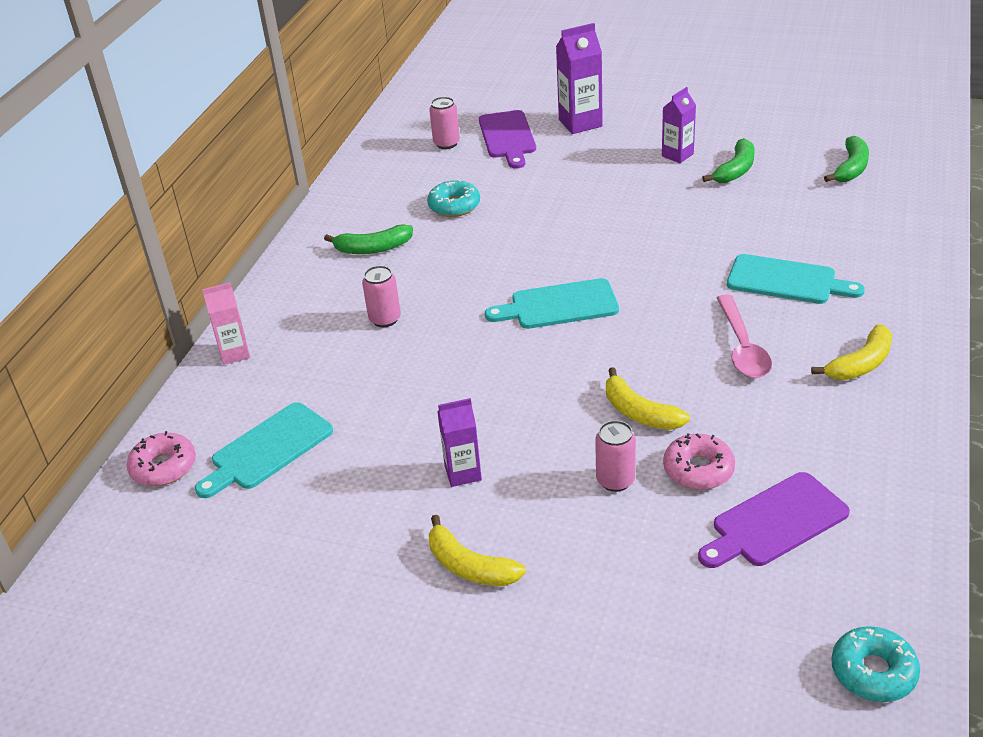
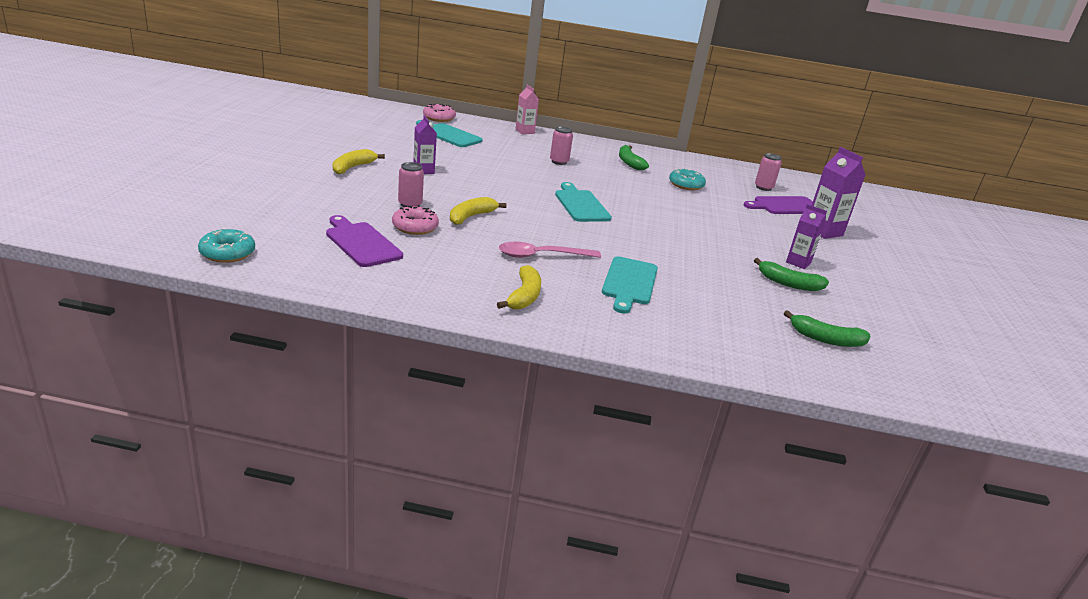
camera: 75 degrees right, 10 degrees down
yellow banana [811,325,892,380] -> yellow banana turned 120 degrees counterclockwise [497,265,541,309]

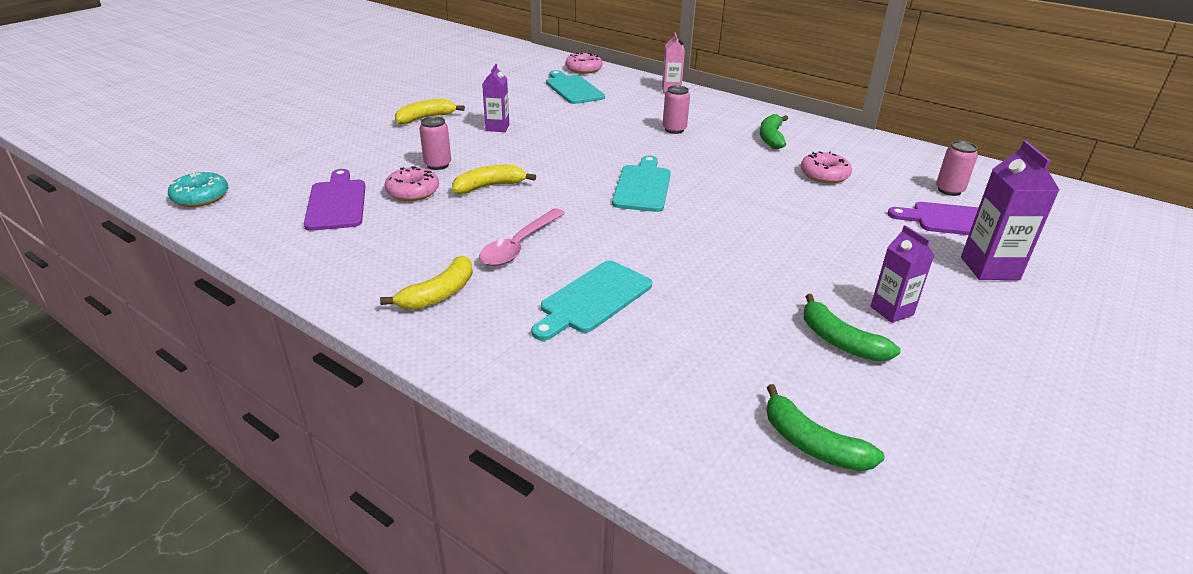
camera: 30 degrees right, 5 degrees up
pink spoon [499,242,601,258] -> pink spoon turned 75 degrees counterclockwise [479,208,565,266]
turquoise donut [669,168,706,190] -> pink donut [801,151,852,183]

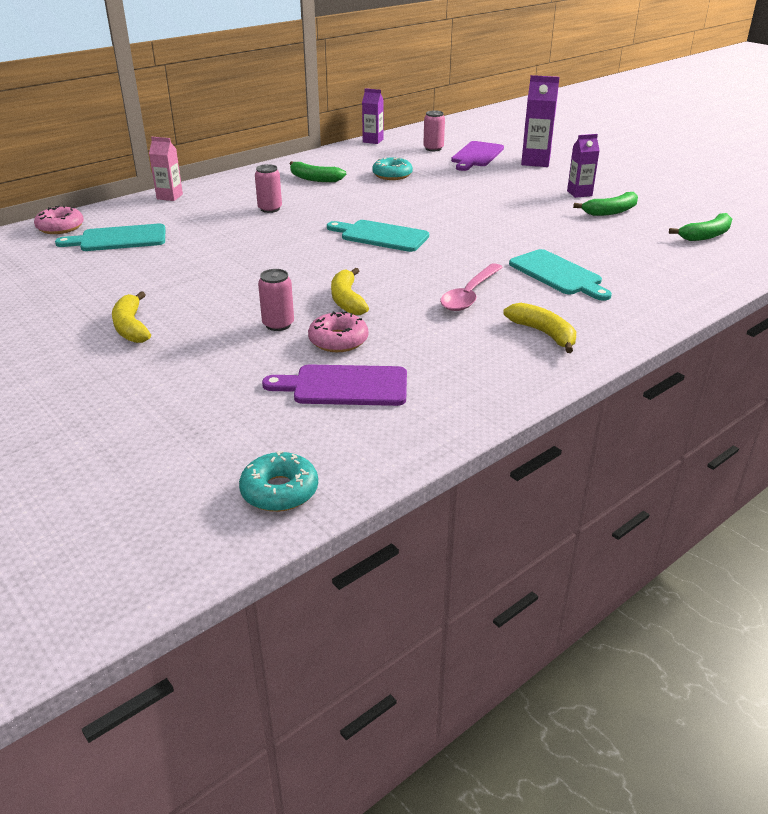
camera: 75 degrees left, 0 degrees up
pink spoon [479,208,565,266] -> pink spoon turned 75 degrees clockwise [440,263,503,311]
purple carton [482,64,509,132] -> purple carton moved to [362,88,383,144]
pink donut [801,151,852,183] -> turquoise donut [372,157,413,180]

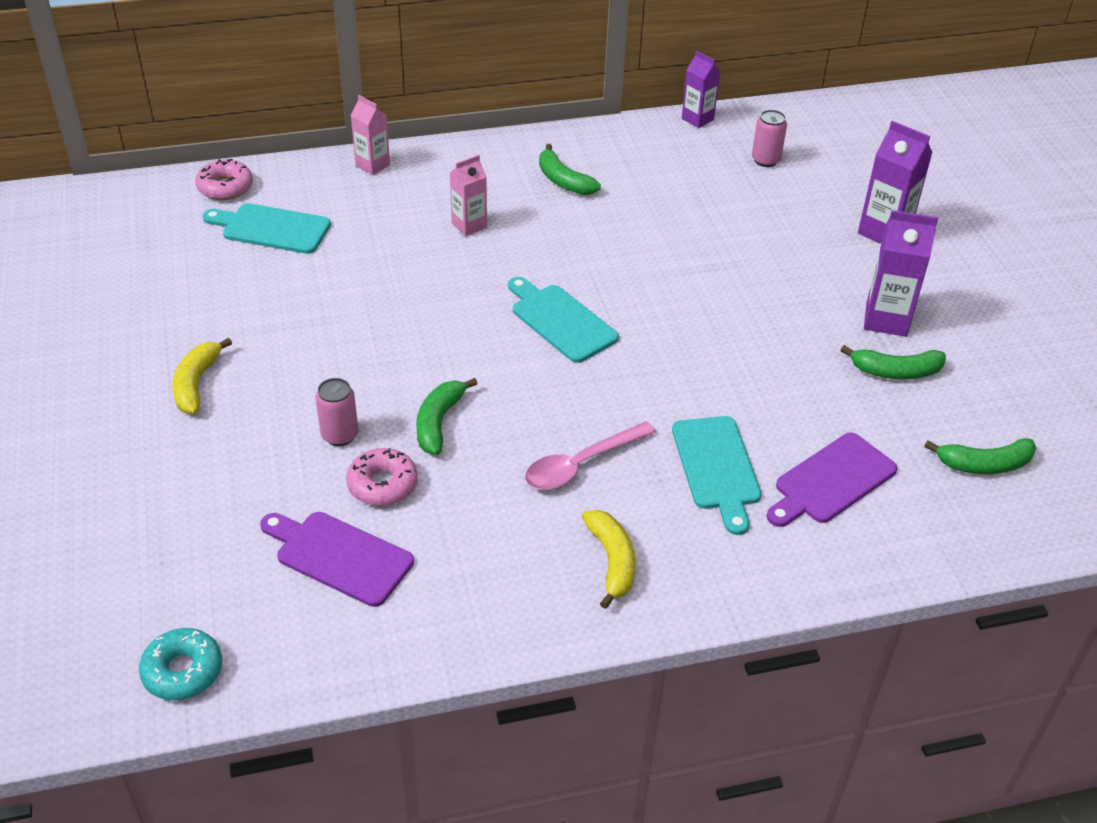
camera: 25 degrees right, 10 degrees up
pink can [255,164,282,213] -> pink carton [450,155,487,236]
yellow banana [331,268,369,315] -> green banana [416,378,478,455]
turquoise donut [372,157,413,180] -> none
purple cutting board [451,141,504,171] -> purple cutting board moved to [766,433,898,527]
purple carton [567,134,600,198] -> purple carton [864,210,938,337], size x1.53

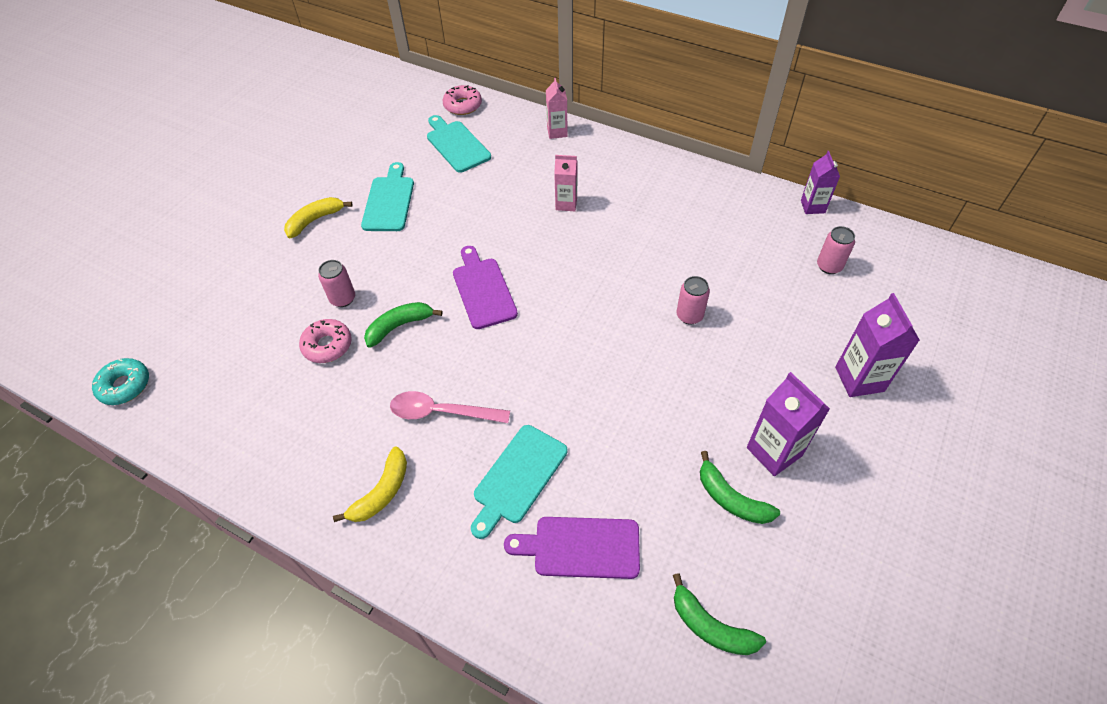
camera: 45 degrees right, 10 degrees up
purple cutting board [260,512,414,607] -> purple cutting board moved to [453,246,518,329]
turquoise cutting board [508,277,619,363] -> turquoise cutting board moved to [361,162,414,231]
green banana [539,144,601,195] -> none
none -> pink can [677,276,710,324]

